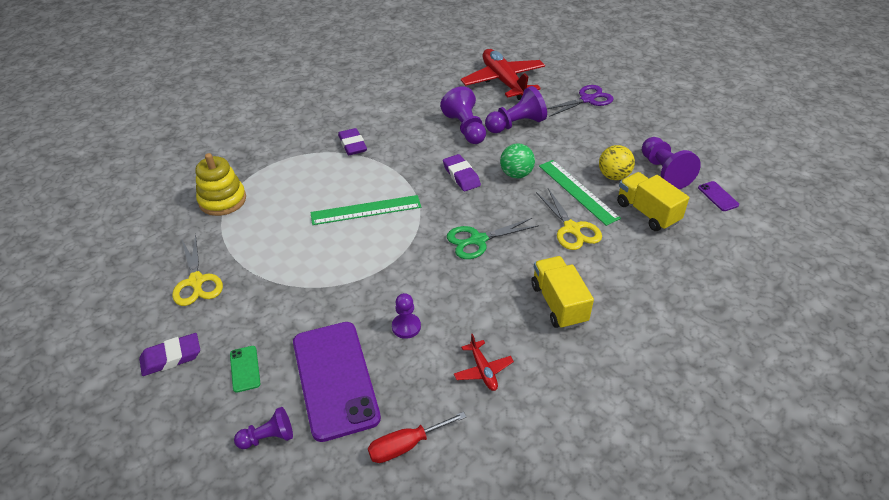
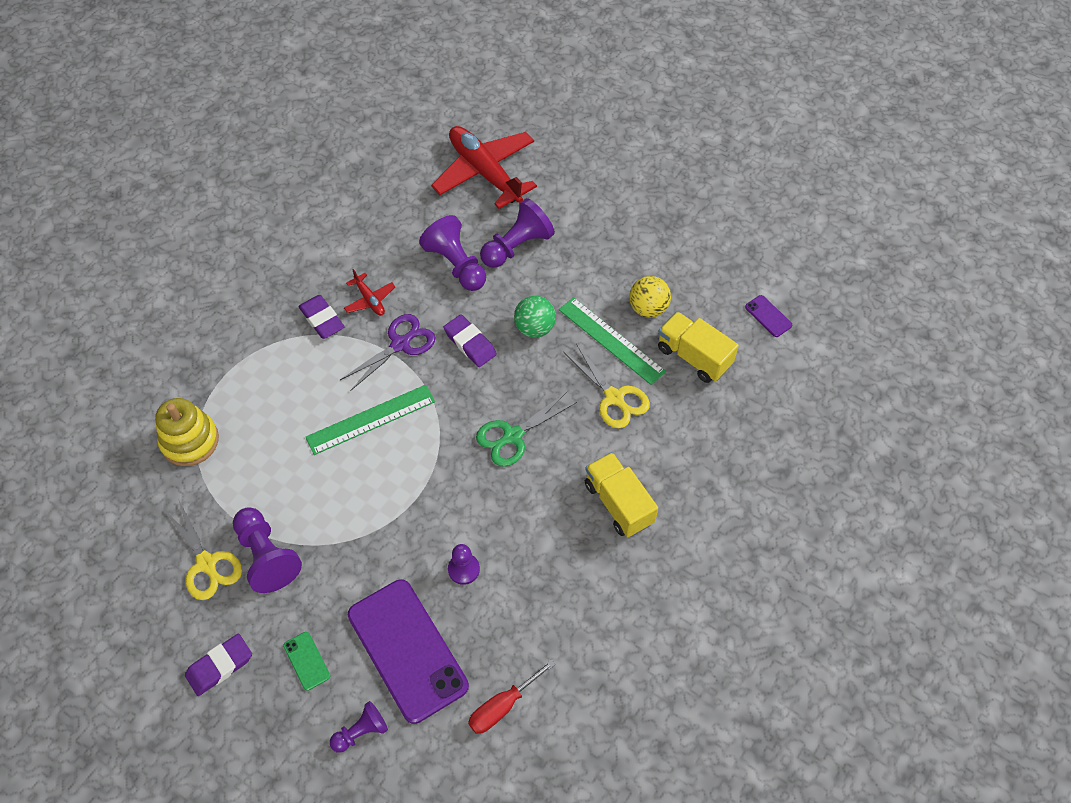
camera: 15 degrees left, 15 degrees up
red plane [454,334,514,391] -> red plane moved to [344,269,395,316]
purple scissors [547,85,614,117] -> purple scissors moved to [340,314,435,391]
purple pawn [642,137,701,189] -> purple pawn moved to [233,507,302,593]

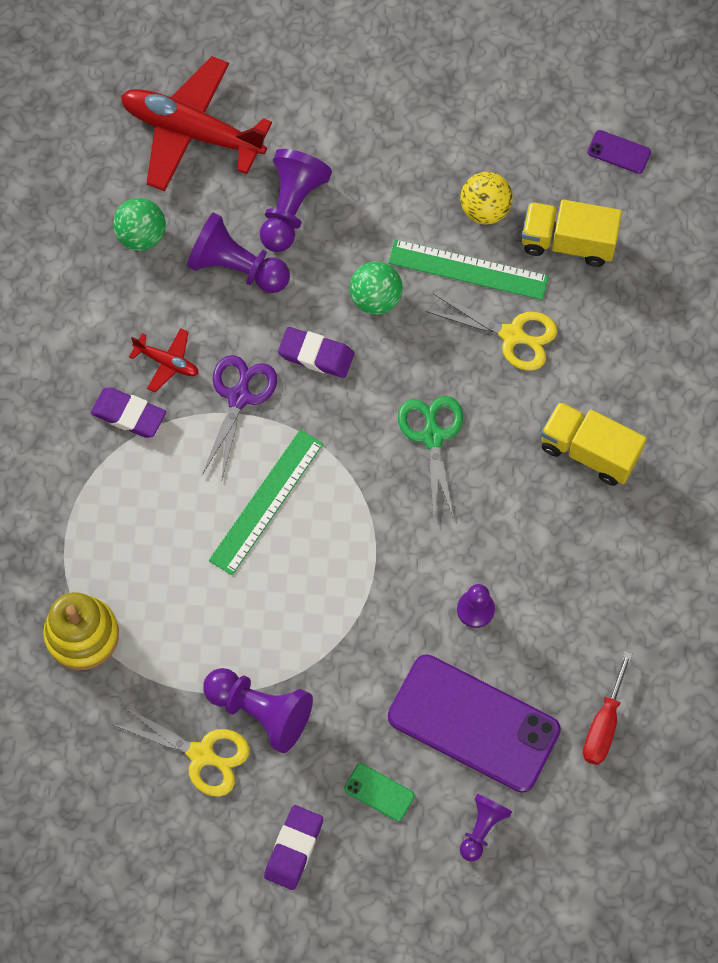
camera: 30 degrees left, 10 degrees up
green scissors [476,392,577,467] -> green scissors turned 150 degrees clockwise [398,396,463,519]
none -> green ball [113,198,166,251]

